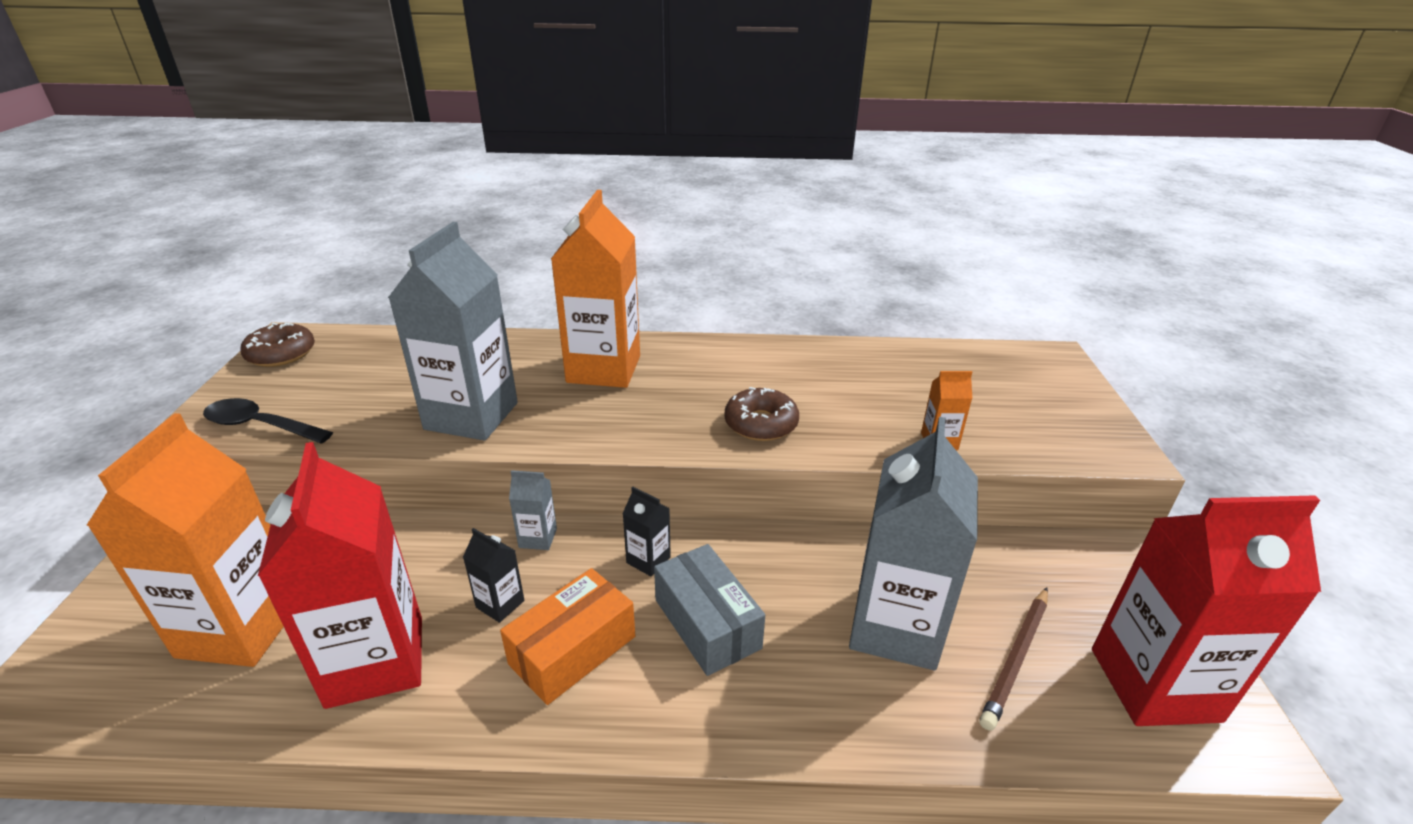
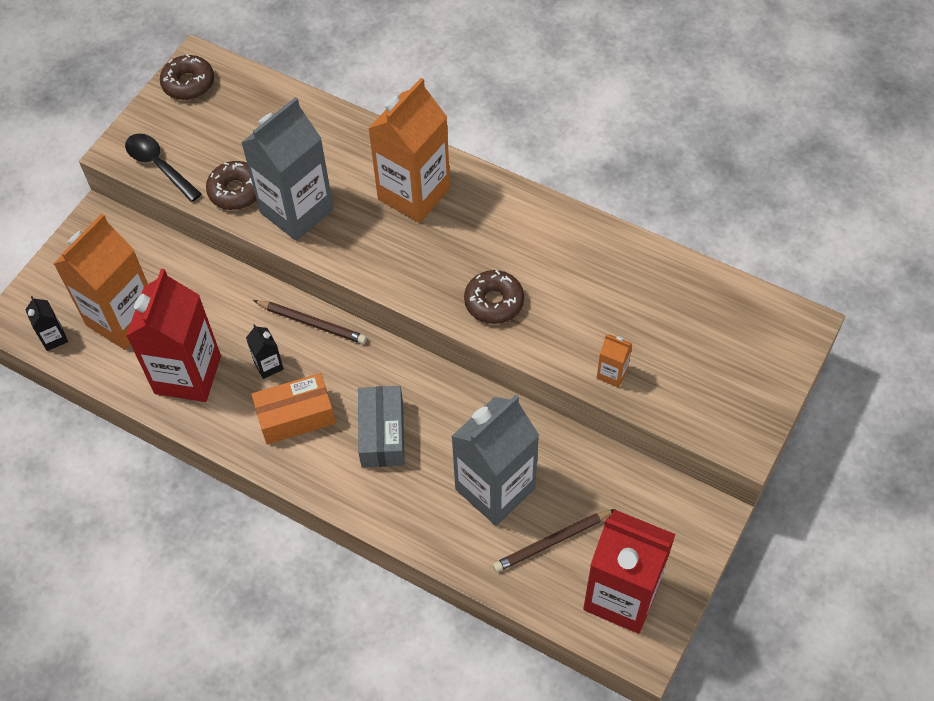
camera: 30 degrees right, 25 degrees up
grey carton [509,470,557,550] -> brown pencil [253,300,367,344]
black carton [622,487,671,576] -> black carton moved to [25,296,68,351]
none -> brown donut [206,161,257,210]

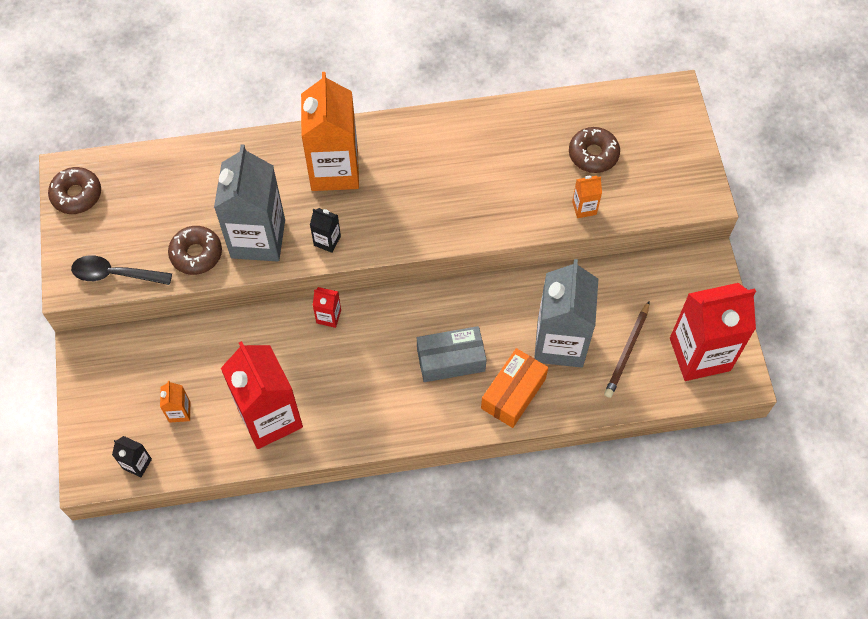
camera: 40 degrees left, 5 degrees up
orange carton [54,214,148,350] -> orange carton [160,381,190,423], size x0.42
black carton [246,324,284,379] -> black carton moved to [310,208,341,253]
orange box [251,373,336,444] -> orange box moved to [481,348,548,428]
brown pencil [253,300,367,344] -> red carton [312,287,341,328]
grey box [358,386,405,468] -> grey box turned 60 degrees counterclockwise [417,326,487,382]
brown donut [464,270,524,324] -> brown donut moved to [569,127,620,173]

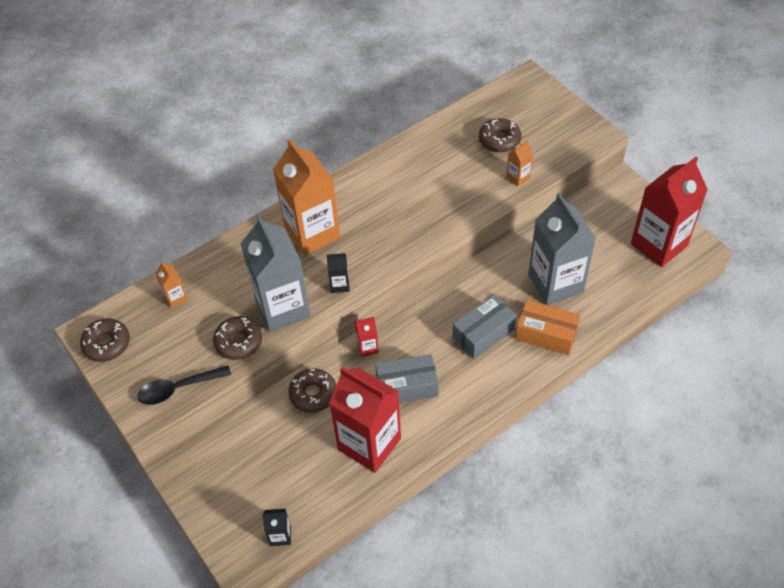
camera: 25 degrees left, 10 degrees down
orange carton [160,381,190,423] -> orange carton moved to [155,261,188,308]
orange box [481,348,548,428] -> orange box turned 75 degrees counterclockwise [515,300,581,355]
brown pencil [604,301,650,398] -> none
none -> brown donut [288,368,336,413]
none -> grey box [375,354,439,403]

